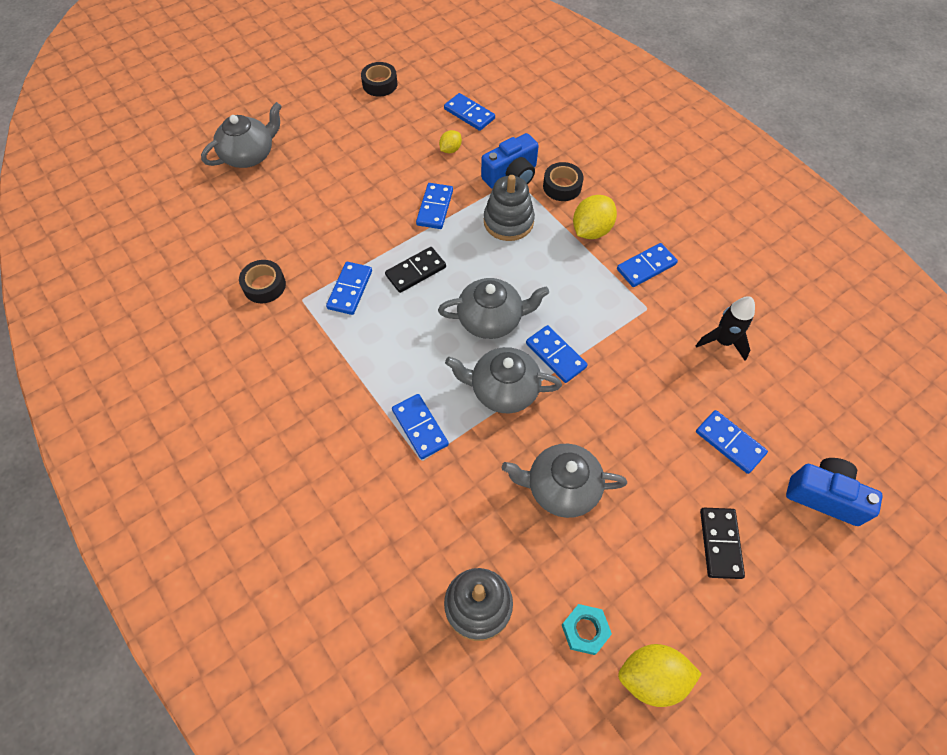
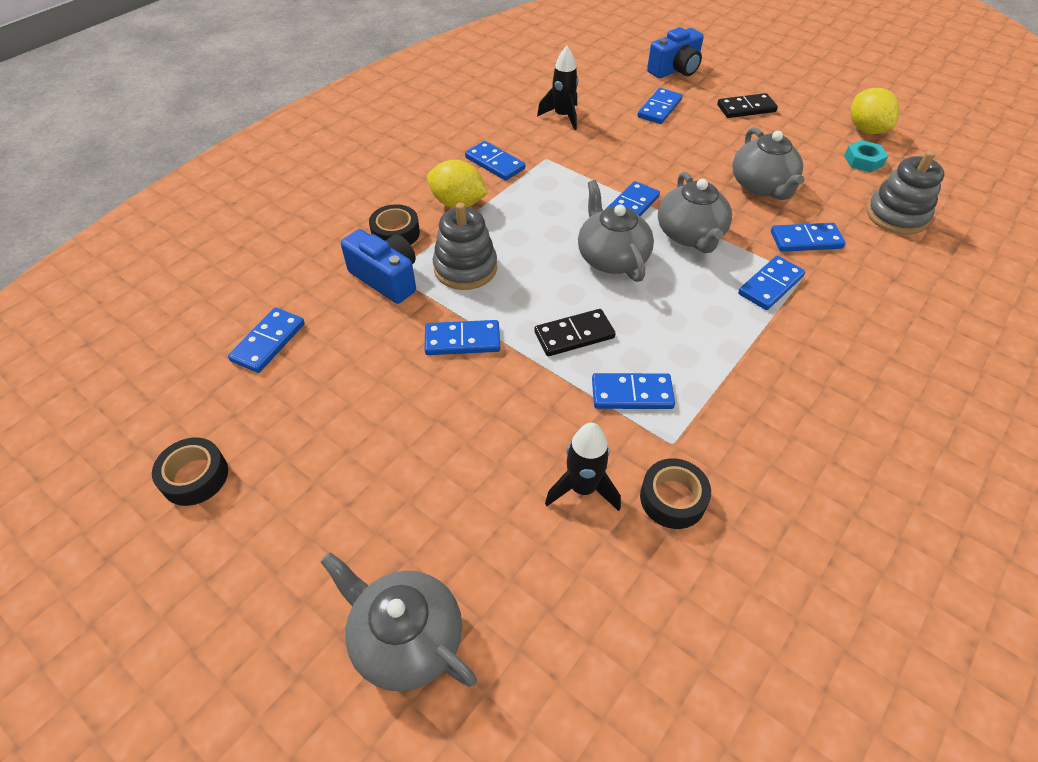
camera: 105 degrees left, 10 degrees down
black domino [385,247,446,293] -> black domino turned 60 degrees counterclockwise [534,309,616,356]
yellow lemon [439,130,462,153] -> none
blue camera [786,458,883,526] -> blue camera turned 135 degrees counterclockwise [647,27,704,78]
none -> black rocket [545,423,621,511]
none -> blue domino [771,223,846,252]

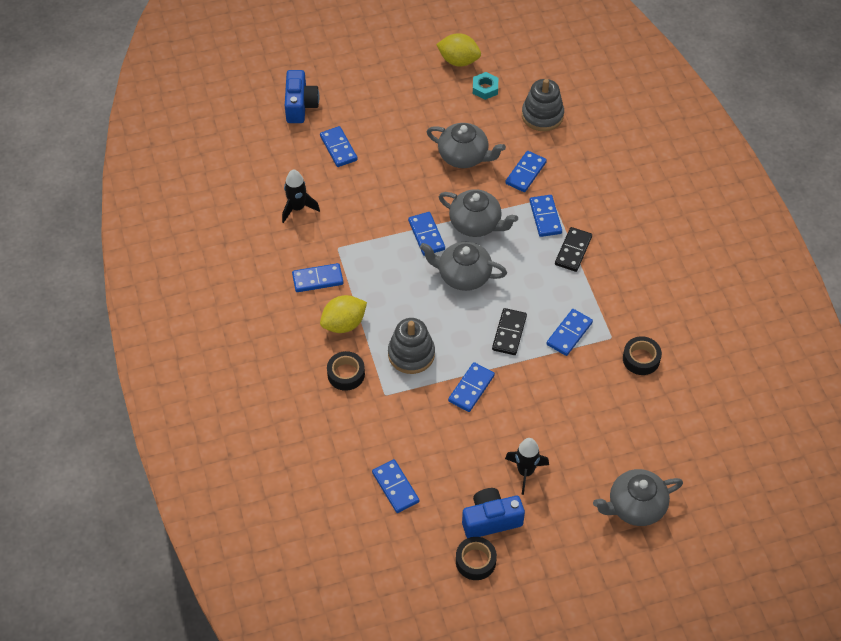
camera: 55 degrees left, 5 degrees up
blue camera [341,229,416,304] -> blue camera moved to [462,488,525,538]
black rocket [545,423,621,511] -> black rocket moved to [505,438,549,495]
black domino [717,93,778,118] -> black domino moved to [555,227,592,272]

